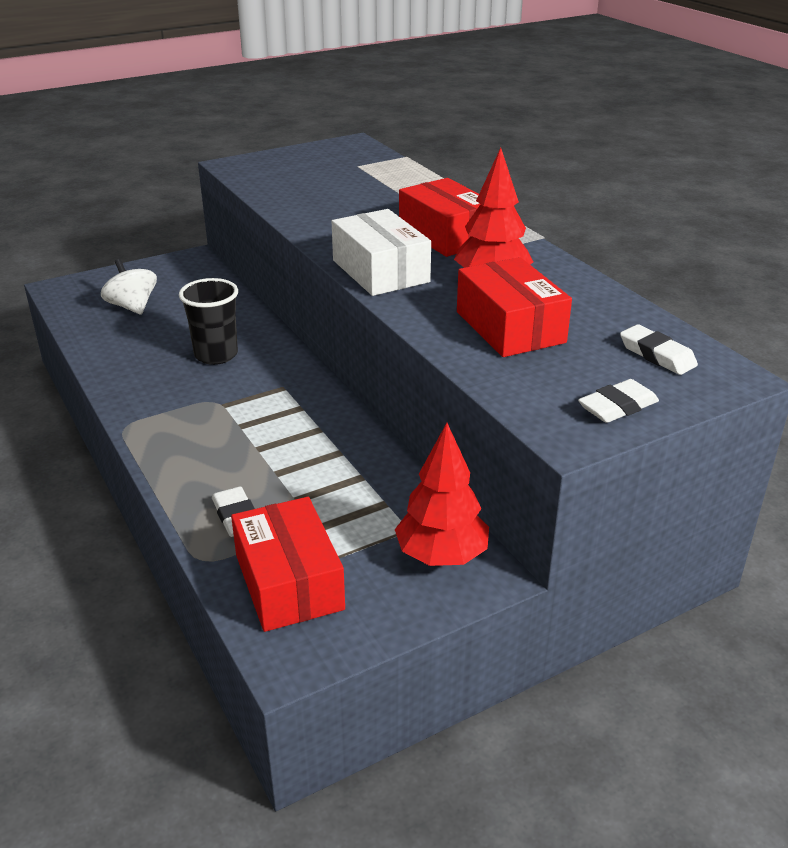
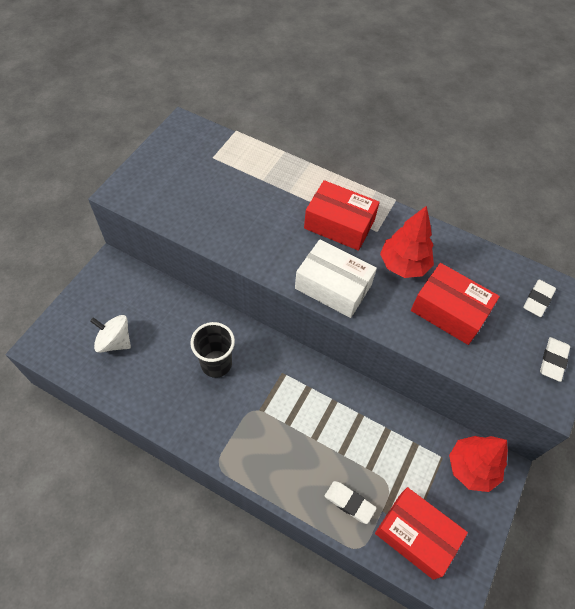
camera: 35 degrees left, 25 degrees up
white eraser [620,324,698,375] -> white eraser turned 75 degrees counterclockwise [523,280,556,317]

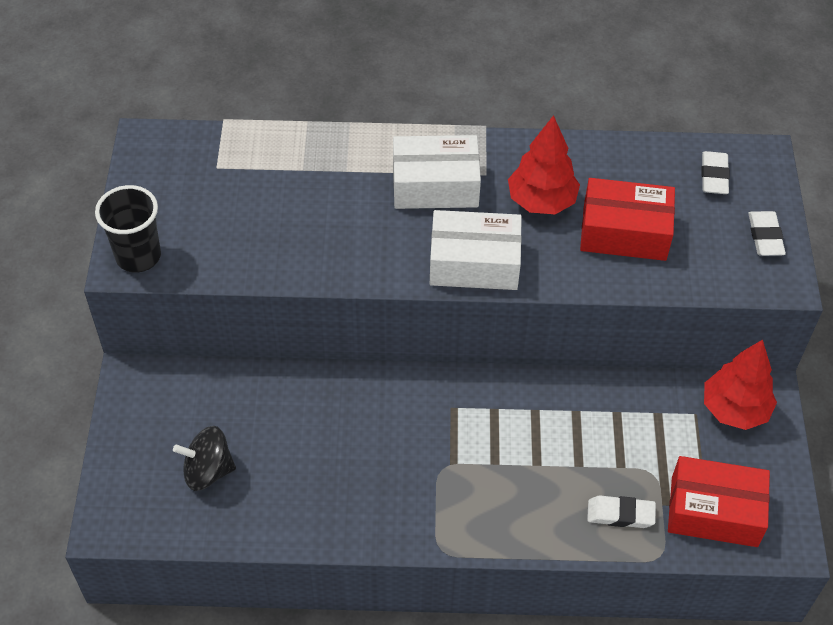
camera: 25 degrees left, 5 degrees down
white spinning top [90,315,131,353] -> black spinning top [173,426,236,491]
black cup [190,322,235,378] -> black cup moved to [95,185,161,273]
red box [304,180,380,251] -> white box [393,135,481,209]

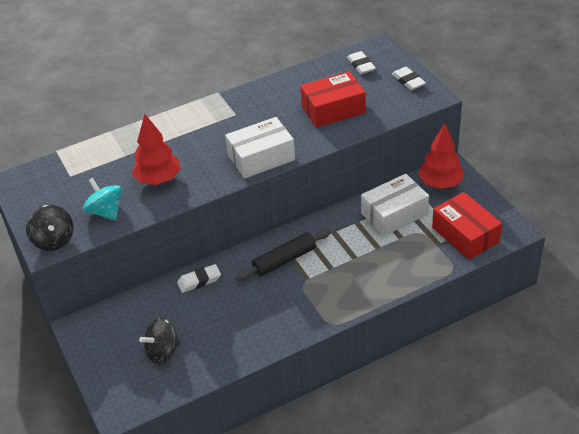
camera: 25 degrees left, 10 degrees down
black cup [95,185,161,273] -> black spinning top [26,204,74,251]
white box [393,135,481,209] -> white box moved to [361,174,429,236]
red tree [508,115,580,214] -> red tree moved to [132,114,181,185]
white eraser [587,496,656,528] -> white eraser moved to [177,264,221,293]
red box [668,456,770,547] -> red box turned 75 degrees clockwise [432,192,502,260]
none -> turquoise spinning top [83,178,123,221]
none -> black rolling pin [236,229,331,281]

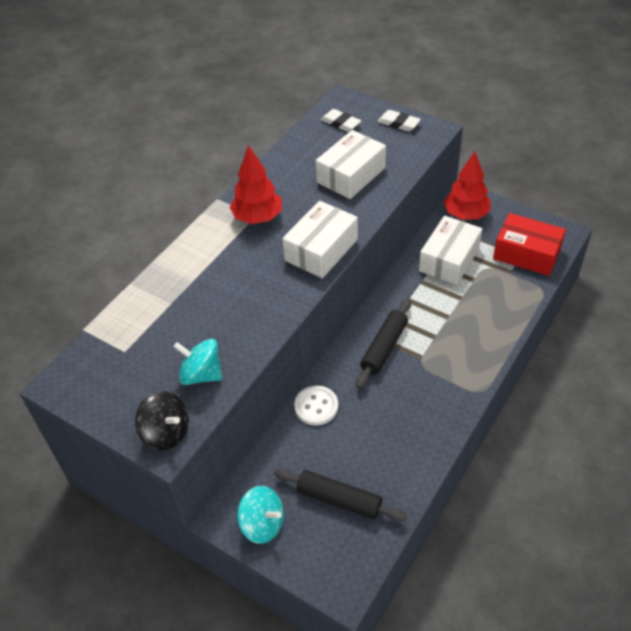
camera: 30 degrees left, 5 degrees up
red tree [132,114,181,185] -> red tree moved to [230,145,282,224]
black spinning top [139,317,180,365] -> black rolling pin [274,468,407,522]
white eraser [177,264,221,293] -> white button [294,386,338,425]
red box [300,71,366,128] -> white box [316,130,386,199]
none -> turquoise spinning top [237,486,284,544]

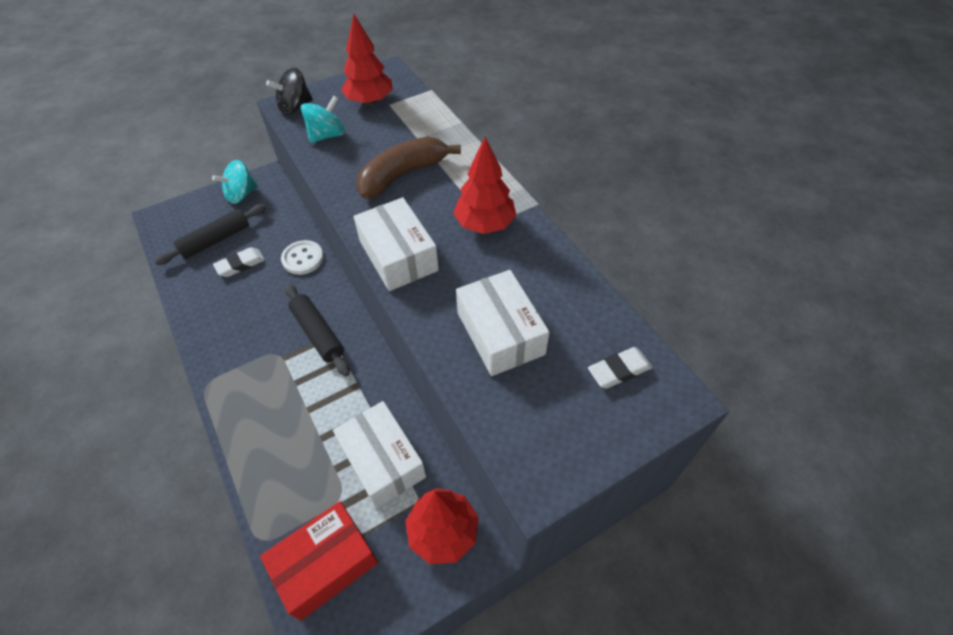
camera: 115 degrees right, 5 degrees up
white eraser [378,110,421,131] -> white eraser moved to [213,247,265,277]
none -> red tree [341,14,393,105]
none -> brown banana [356,136,461,199]

